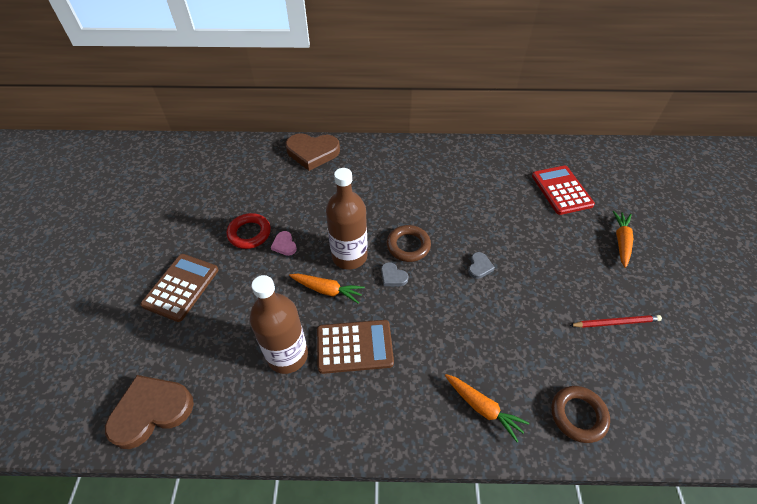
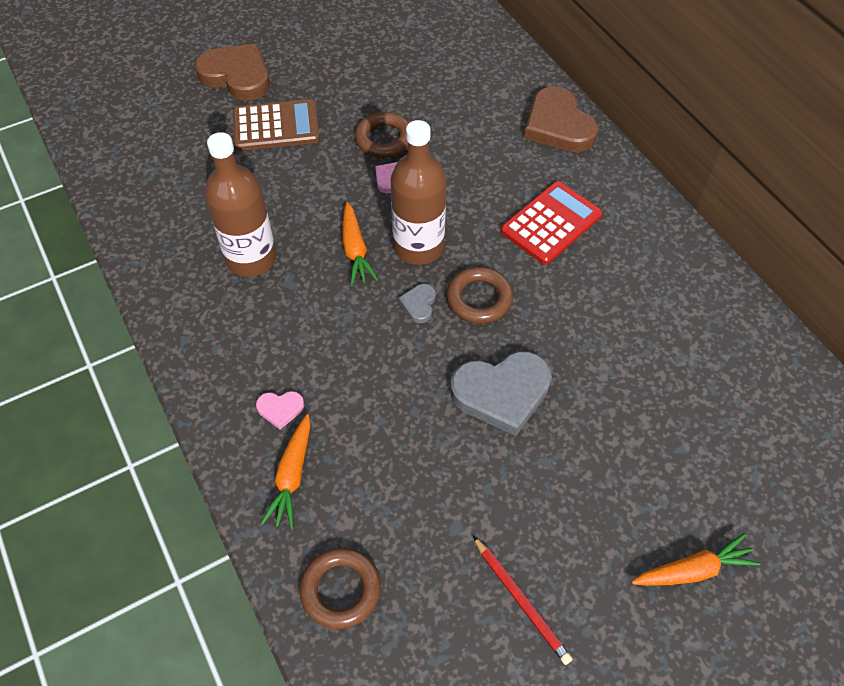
camera: 60 degrees right, 5 degrees up
brown heart [105,375,194,449] -> brown heart moved to [195,44,270,101]
red ring [227,213,271,249] -> brown ring [355,112,409,158]
brown calculator [317,320,394,374] -> none
grey heart [468,252,495,279] -> grey heart [450,351,552,436], size x2.18
red calculator [532,166,595,215] -> red calculator moved to [500,181,602,265]
none -> pink heart [256,391,304,429]

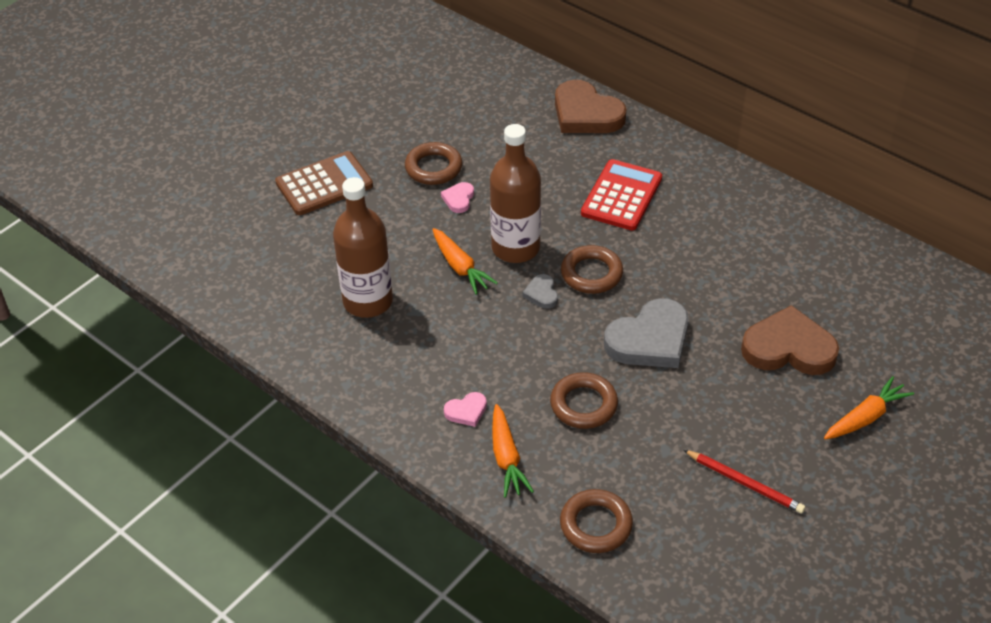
camera: 20 degrees left, 10 degrees down
brown heart [195,44,270,101] -> brown heart moved to [741,305,839,375]
none -> brown ring [550,372,618,429]

